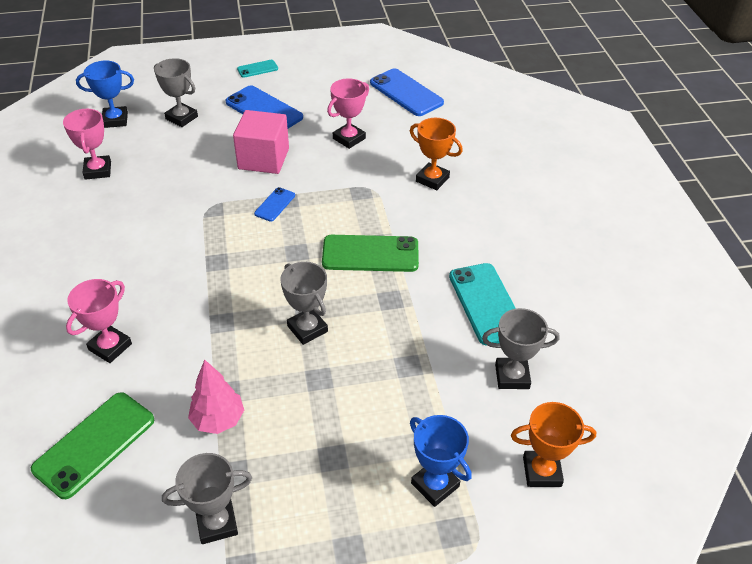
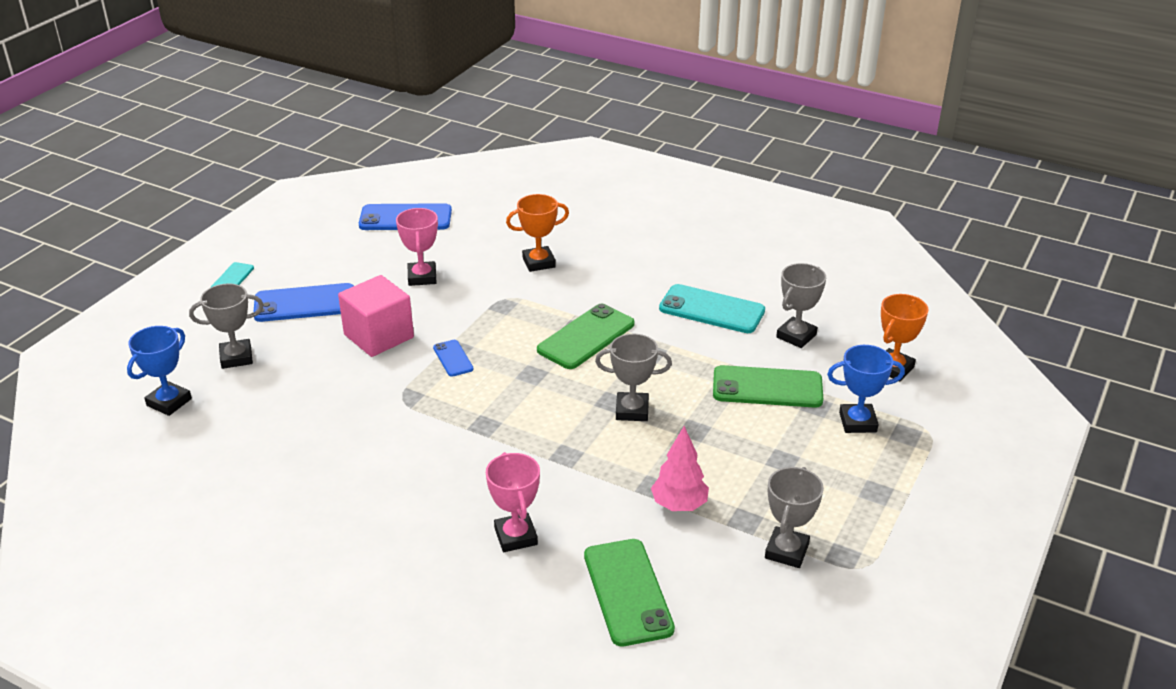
camera: 50 degrees left, 10 degrees down
pink trophy [63,109,111,180] -> none
none -> green phone [713,365,823,408]

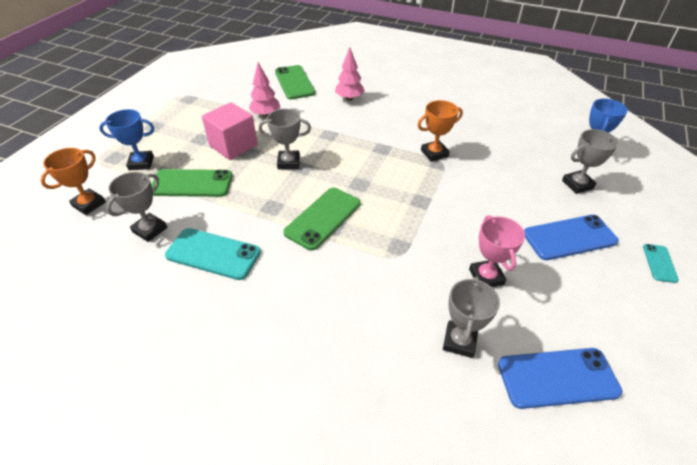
camera: 175 degrees right, 10 degrees up
pink cube [338,275,414,357] -> pink cube moved to [202,102,258,160]
blue phone [433,340,474,377] -> none
pink trophy [486,452,540,552] -> pink tree [335,47,365,101]
orange trophy [506,194,569,272] -> orange trophy moved to [418,100,463,162]
grey trophy [765,467,824,568] -> grey trophy moved to [443,277,500,358]

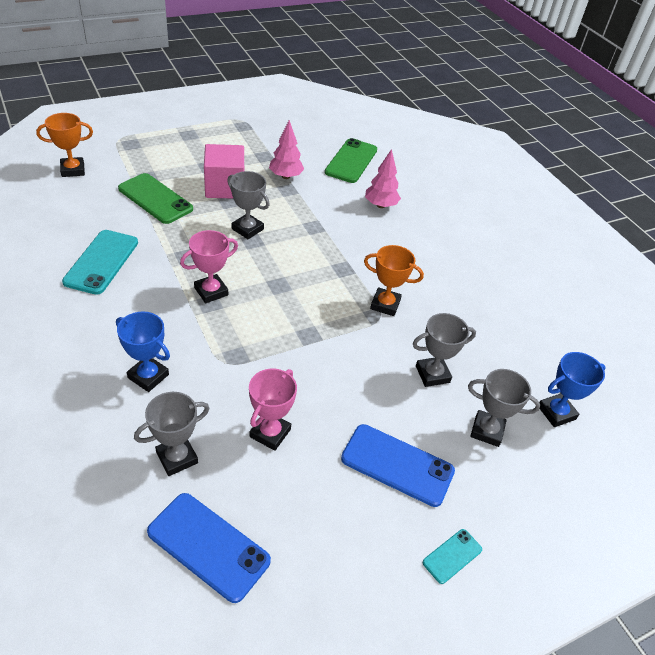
camera: 35 degrees right, 0 degrees up
blue trophy [99,109,154,171] -> blue trophy moved to [116,311,170,392]
grey trophy [106,172,167,242] -> grey trophy moved to [413,313,476,387]
turquoise phone [165,228,261,280] -> turquoise phone turned 45 degrees clockwise [62,230,138,295]
green phone [283,188,360,251] -> pink trophy [180,230,238,303]

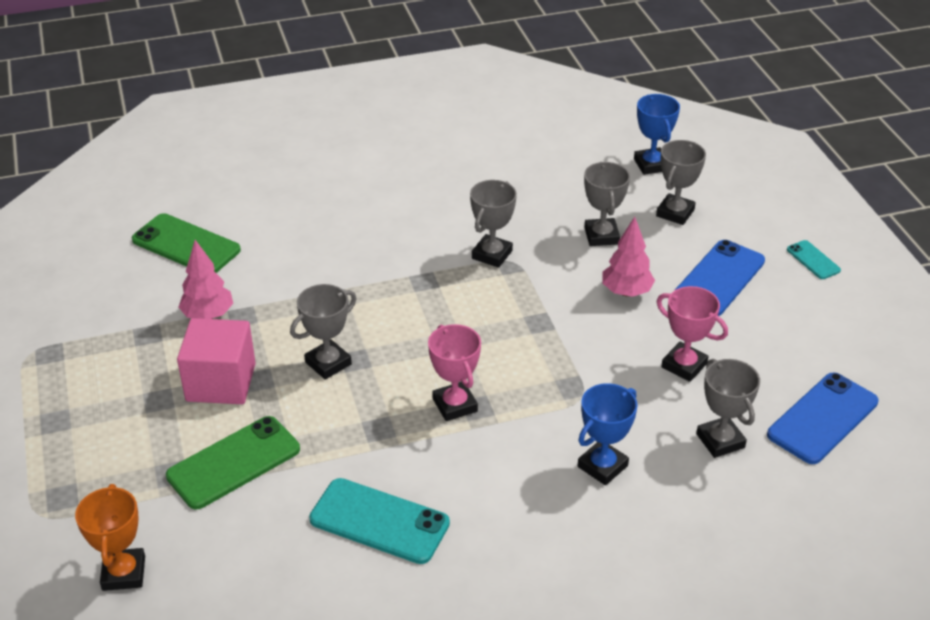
camera: 75 degrees left, 5 degrees down
orange trophy [364,245,424,316] -> grey trophy [470,180,517,268]
pink tree [365,149,401,208] -> pink tree moved to [602,217,655,297]

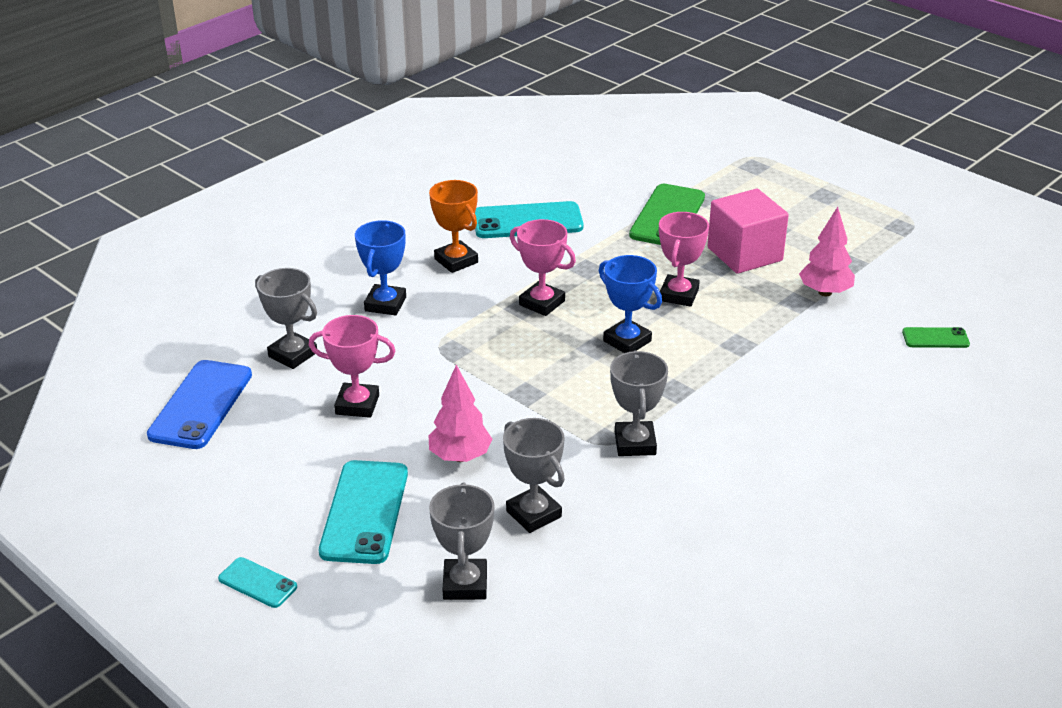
camera: 150 degrees right, 5 degrees down
orange trophy [75,484,145,591] -> orange trophy moved to [429,180,478,273]
green phone [132,213,241,273] -> green phone [902,327,970,348], size x0.52
grey trophy [290,284,357,380] -> pink trophy [659,212,709,307]
blue trophy [634,94,680,175] -> blue trophy moved to [599,255,662,353]
blue phone [674,240,765,316] -> turquoise phone [319,460,408,564]

